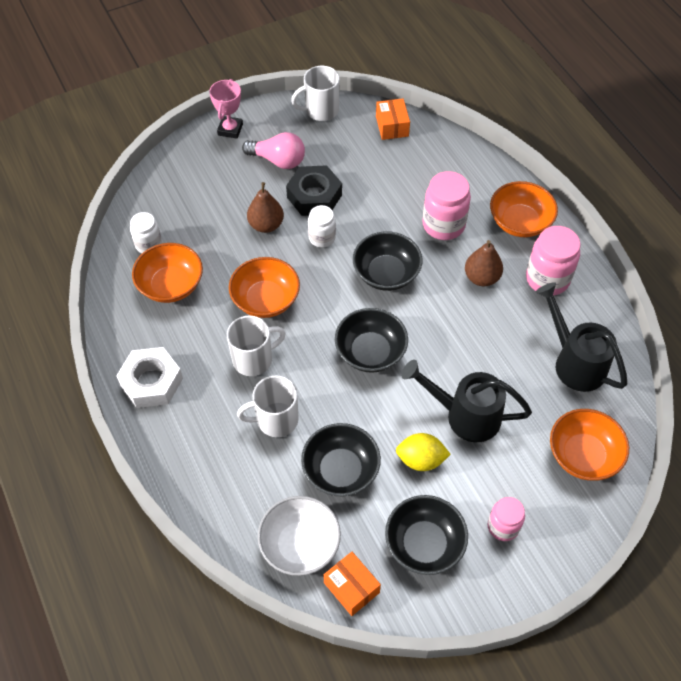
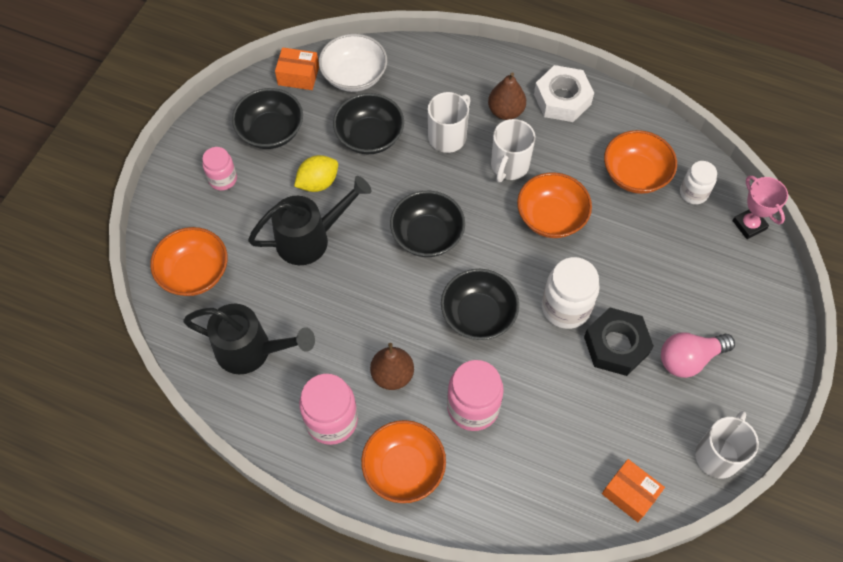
camera: 140 degrees right, 5 degrees up
pink trophy [209,79,243,139] -> pink trophy moved to [733,175,788,239]
brown pear [247,182,284,233] -> brown pear moved to [488,72,526,120]
white jar [308,205,336,248] -> white jar [542,257,600,329], size x1.62

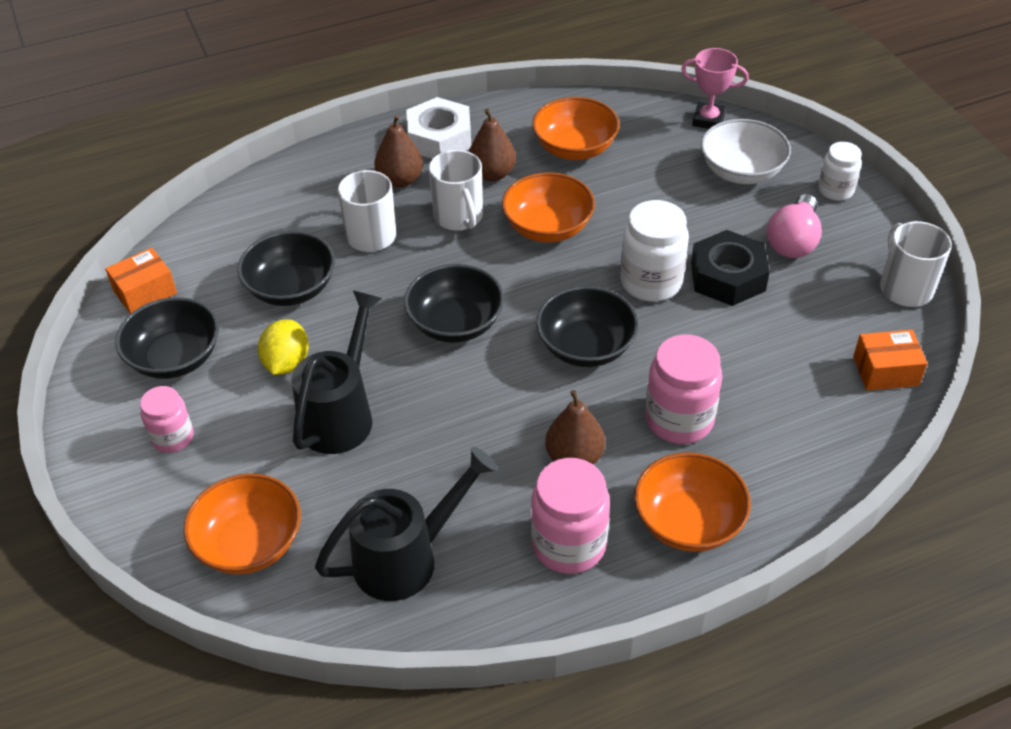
camera: 45 degrees left, 15 degrees down
white bowl [319,34,387,92] -> white bowl moved to [701,119,791,184]
white jar [680,161,717,205] -> white jar moved to [818,142,862,201]
none -> brown pear [469,108,516,181]

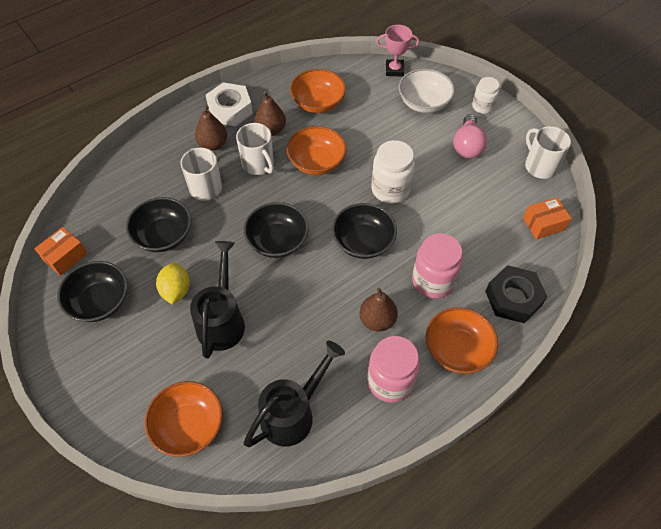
camera: 15 degrees left, 10 degrees up
pink jar [140,386,193,453] -> none
black nut [691,230,770,306] -> black nut moved to [485,265,547,323]

